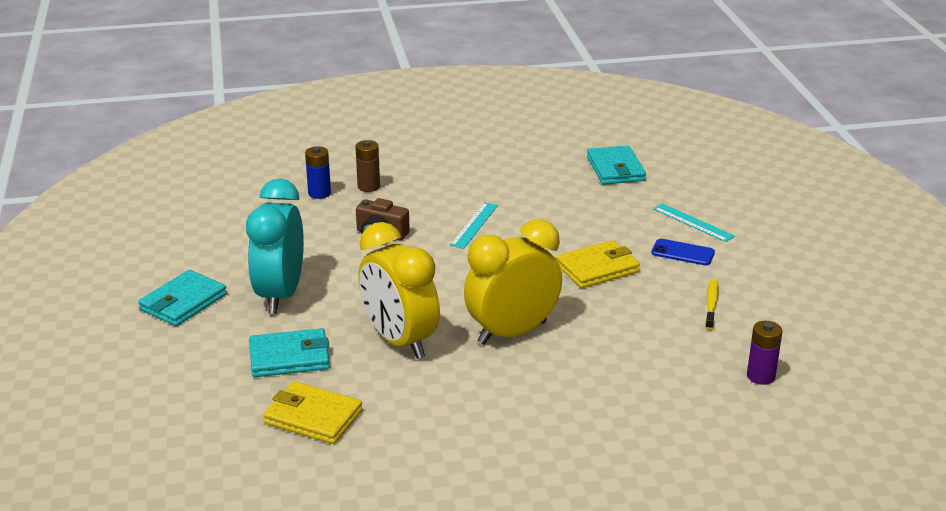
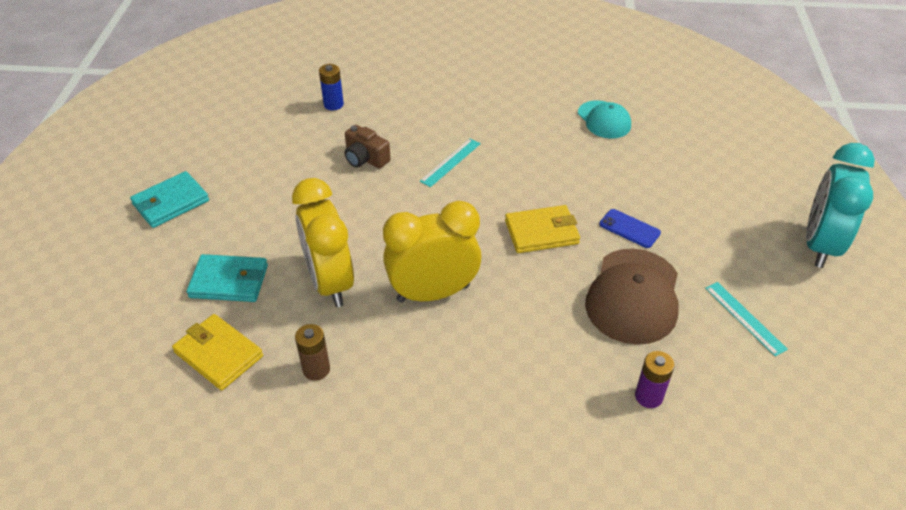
camera: 15 degrees right, 15 degrees up
turquoise clock [246,178,304,314] -> turquoise clock moved to [806,143,875,268]
brown battery [355,140,380,192] -> brown battery moved to [295,324,330,381]
turquoise wallet [587,145,646,185] -> turquoise cap [578,100,631,139]
turquoise ruler [653,203,735,242] -> turquoise ruler moved to [705,282,788,356]
yellow toothbrush [705,279,719,330] -> brown cap [585,248,679,345]

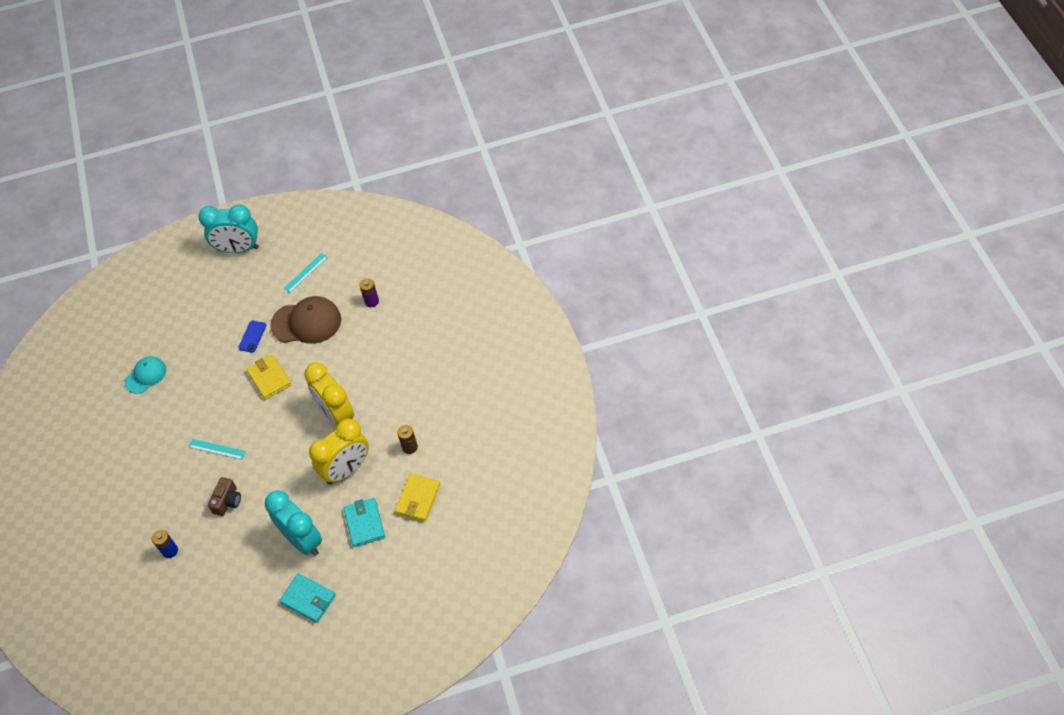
camera: 105 degrees left, 10 degrees up
none -> turquoise clock [265,490,322,556]

